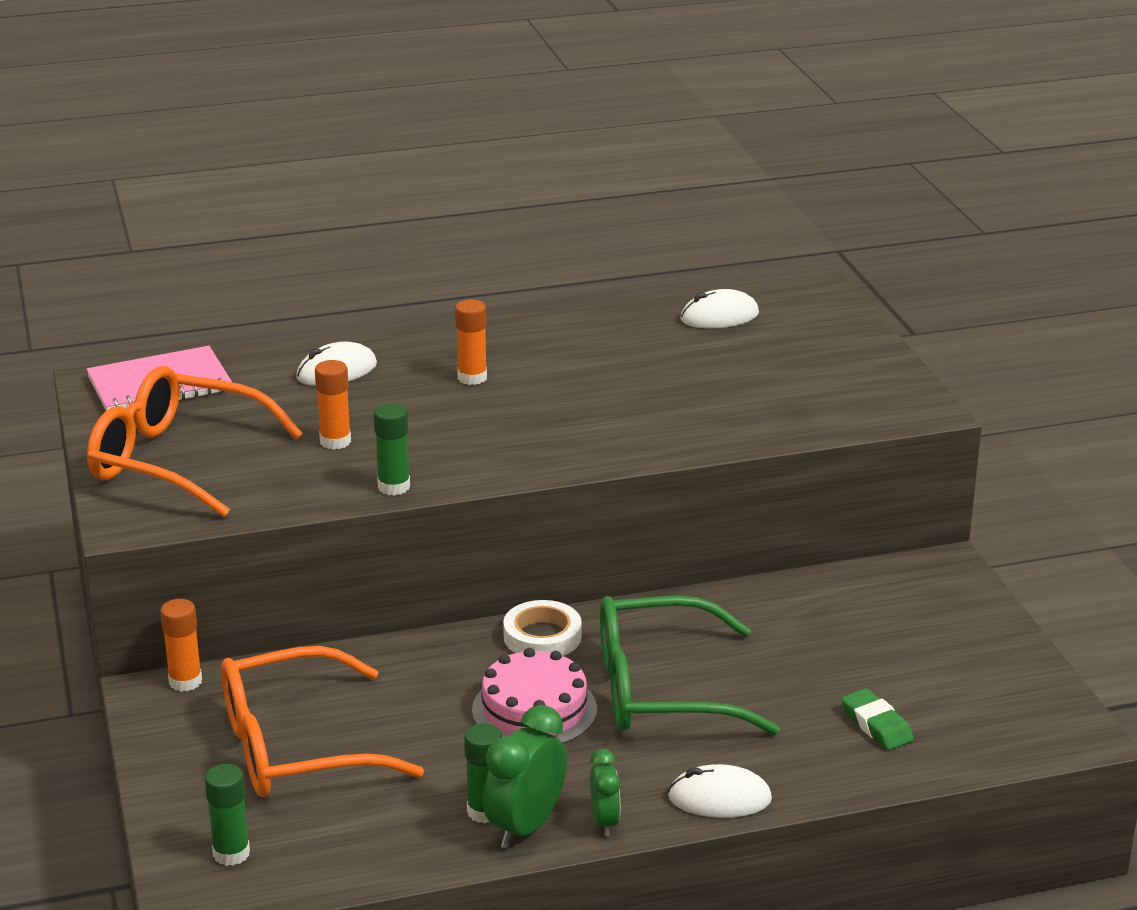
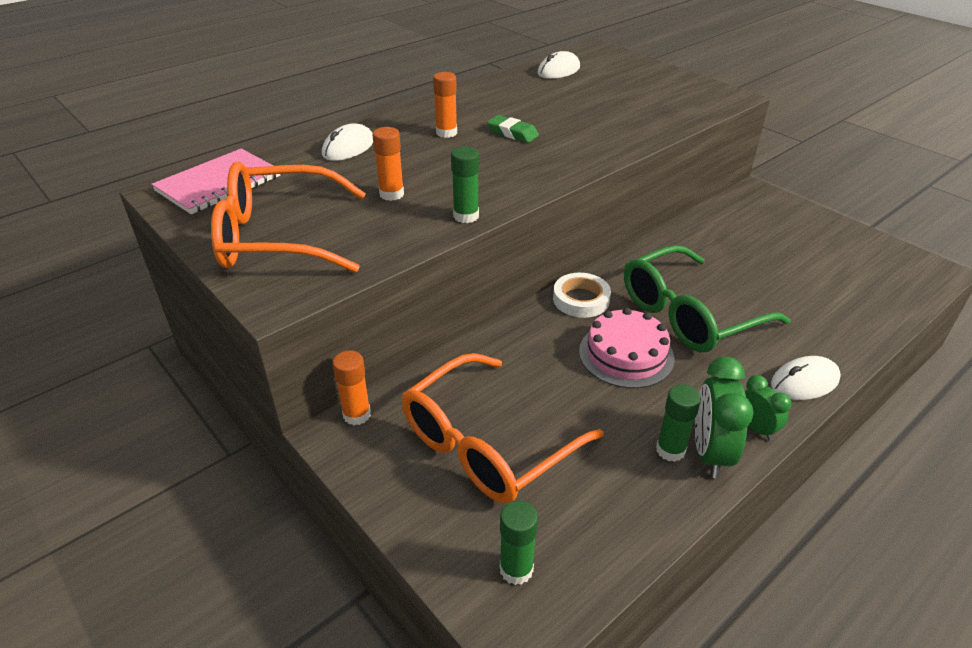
camera: 25 degrees left, 10 degrees up
green eraser [842,688,914,750] -> green eraser moved to [487,115,539,143]

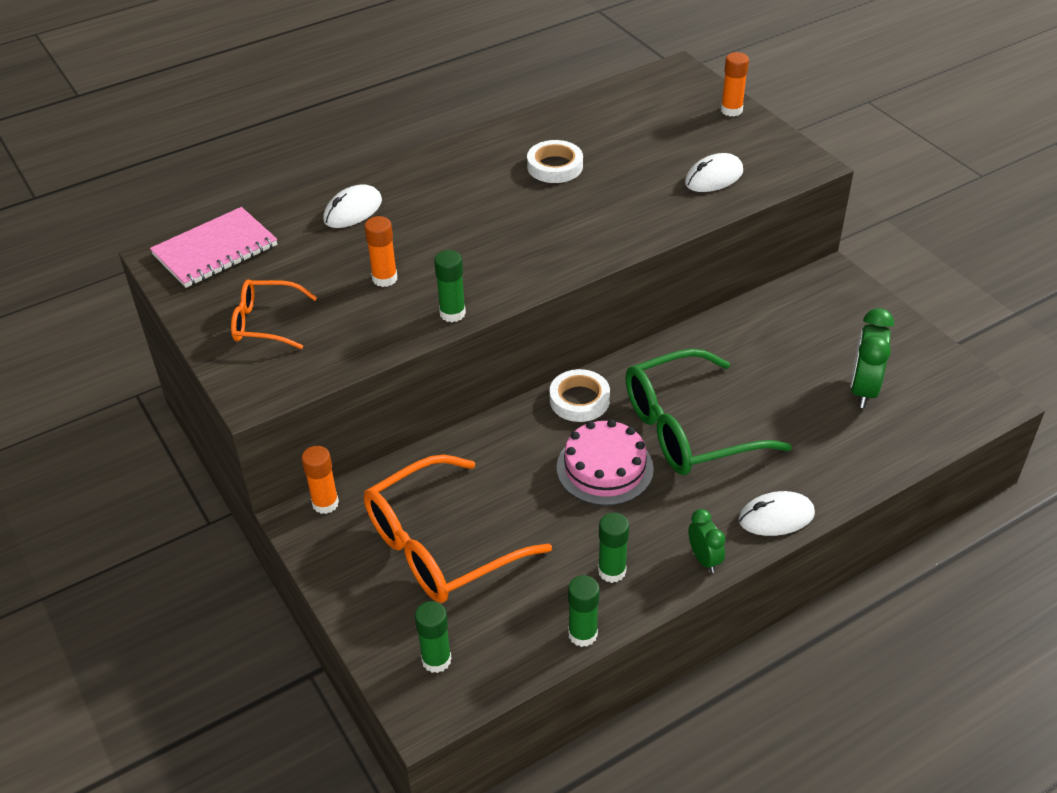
camera: 10 degrees right, 5 degrees up
orange glasses [211,162,366,273] -> orange glasses [231,279,317,349], size x0.55
orange glue stick [433,72,457,138] -> orange glue stick moved to [721,52,749,116]
green eraser [487,115,539,143] -> none
white mouse [537,51,580,79] -> white mouse moved to [685,153,743,192]
green clock [695,357,754,478] -> green clock moved to [850,308,894,408]
none -> white tape [527,140,583,183]
none -> green glue stick [568,575,600,647]

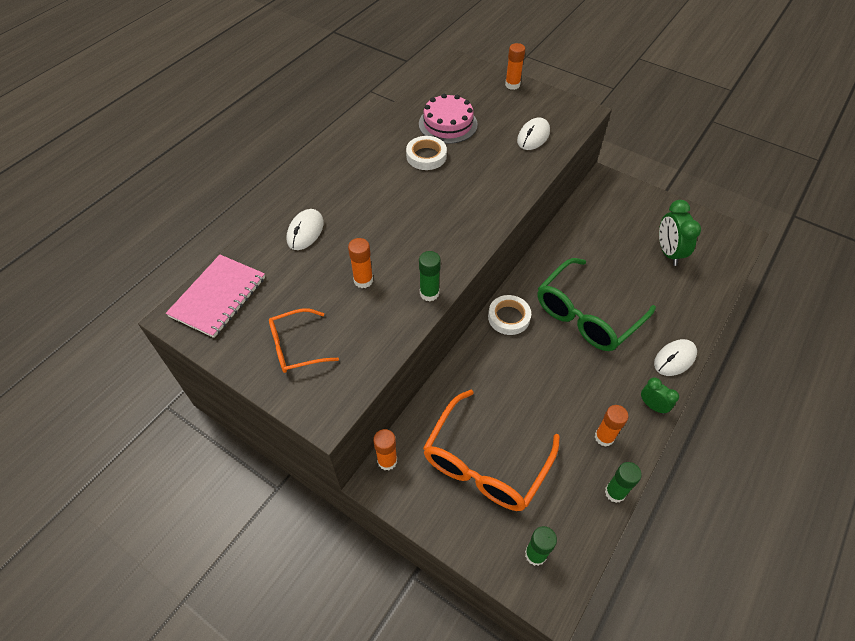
camera: 25 degrees left, 10 degrees up
pink cake [557,419,654,506] -> pink cake moved to [419,94,478,144]
green glue stick [598,512,629,583] -> orange glue stick [595,405,629,447]

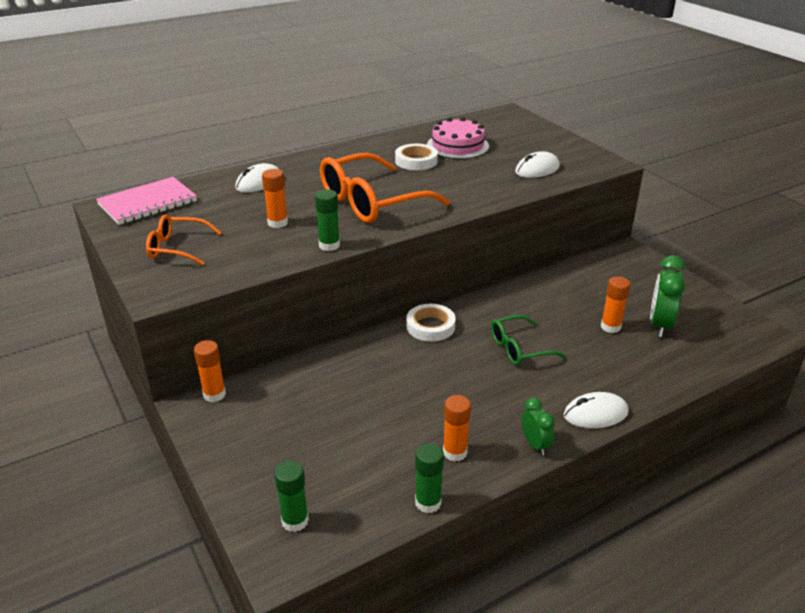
camera: 25 degrees right, 20 degrees down
orange glasses [423,390,560,511] -> orange glasses moved to [320,153,450,223]
orange glue stick [505,43,525,90] -> orange glue stick moved to [601,277,630,333]
green glasses [538,258,656,351] -> green glasses [491,315,566,365], size x0.55

